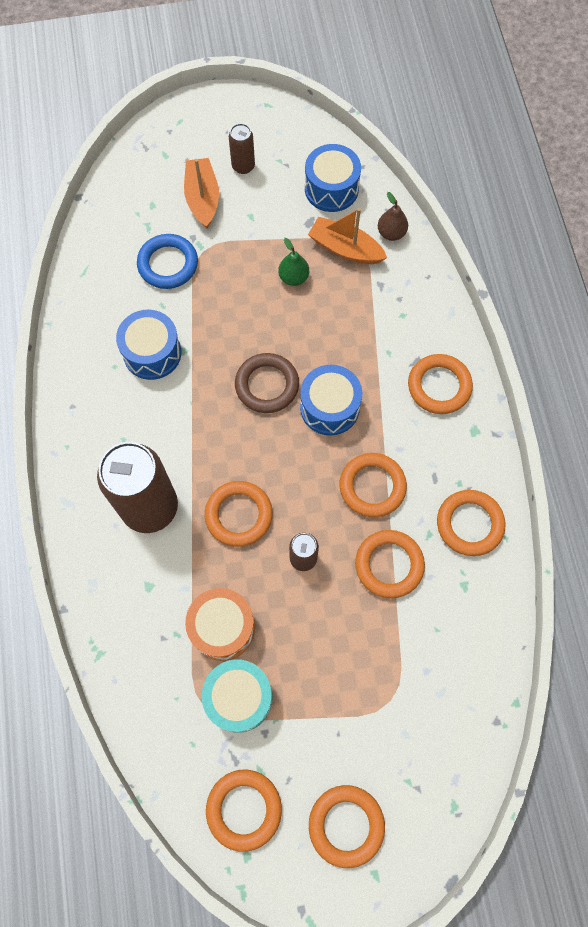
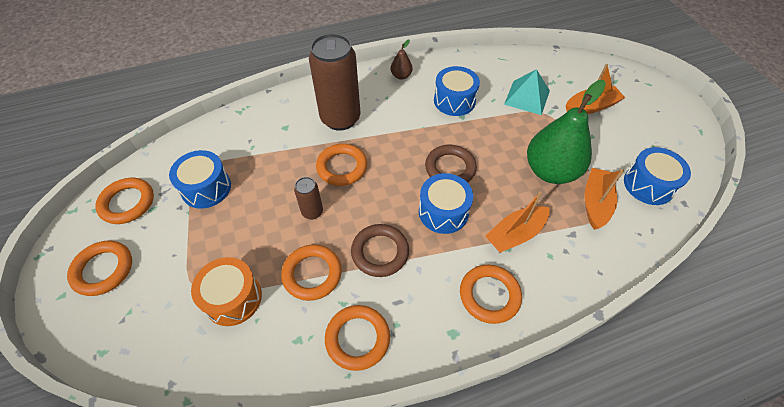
camera: 80 degrees right, 15 degrees down
blue ring [137,234,198,289] -> turquoise pyramid [504,69,550,115]
orange drum [185,588,255,661] -> orange drum moved to [191,257,262,326]
turquoise drum [202,659,272,733] -> blue drum [169,150,231,209]
brown can [229,123,255,174] -> none
green pear [278,238,309,286] -> green pear [527,80,606,184], size x2.28
orange ring [340,453,407,517] -> brown ring [351,224,409,277]
brown pear [378,192,408,241] -> brown pear moved to [391,40,413,80]
none -> orange boat [485,192,550,253]

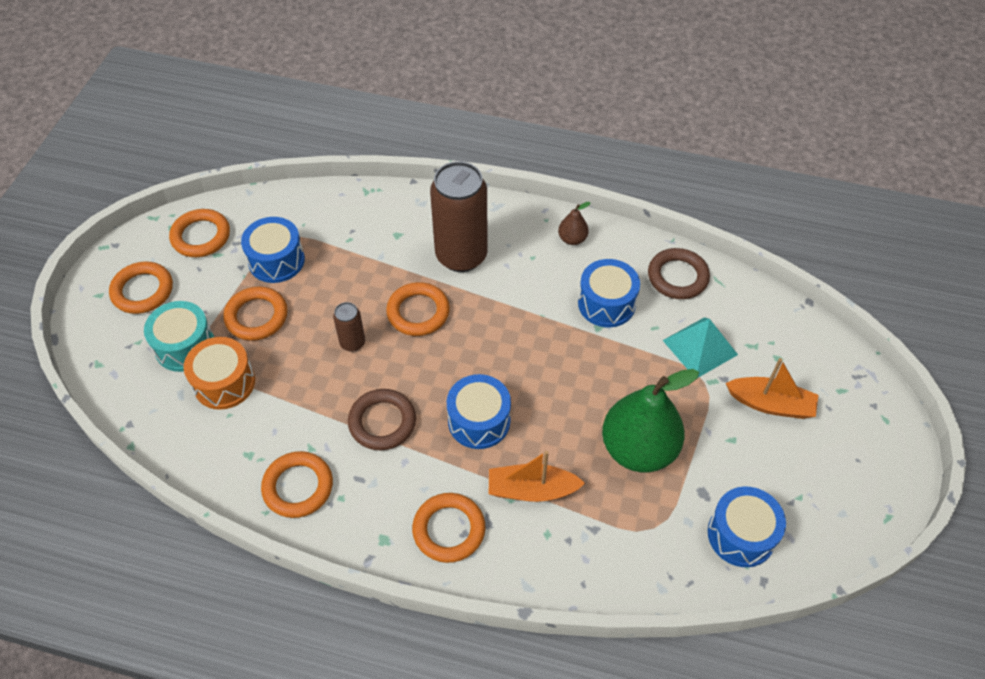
camera: 35 degrees right, 0 degrees up
orange ring [281,244,342,301] -> orange ring moved to [223,287,288,341]
brown ring [425,145,477,183] -> brown ring moved to [648,248,710,299]
orange boat [585,168,624,230] -> none
none -> turquoise drum [144,301,214,372]

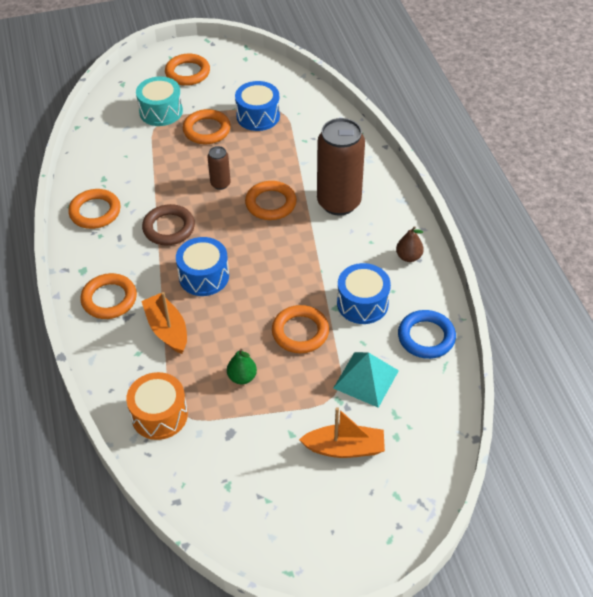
camera: 60 degrees right, 5 degrees down
orange ring [169,209,230,257] -> orange ring moved to [272,305,329,353]
orange drum [183,337,255,410] -> orange drum moved to [126,372,188,440]
green pear [602,369,699,473] -> green pear [227,349,257,384], size x0.44
brown ring [648,248,710,299] -> blue ring [398,310,456,359]
blue drum [708,486,786,567] -> none
orange boat [726,358,818,419] -> orange boat turned 75 degrees counterclockwise [299,407,385,458]

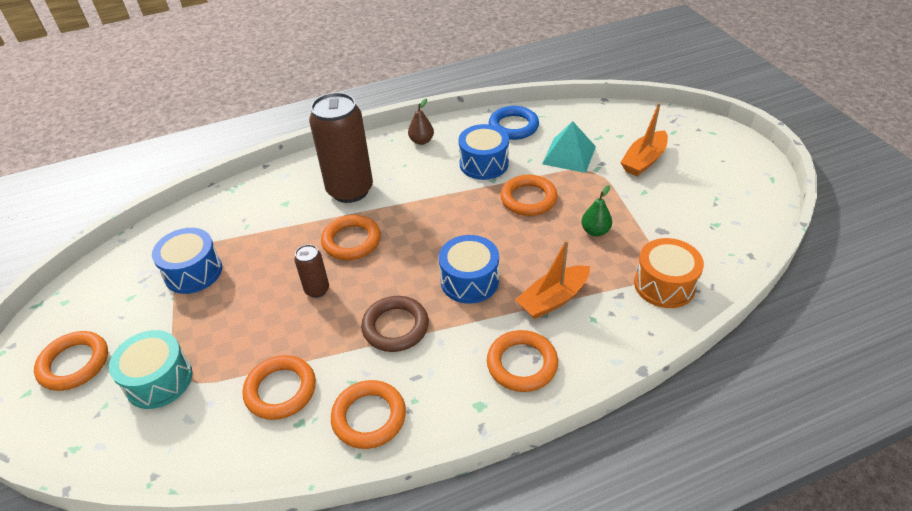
camera: 95 degrees left, 5 degrees down
orange ring [183,109,231,144] -> orange ring moved to [243,355,316,420]
orange boat [299,407,385,458] -> orange boat turned 135 degrees counterclockwise [620,103,668,176]

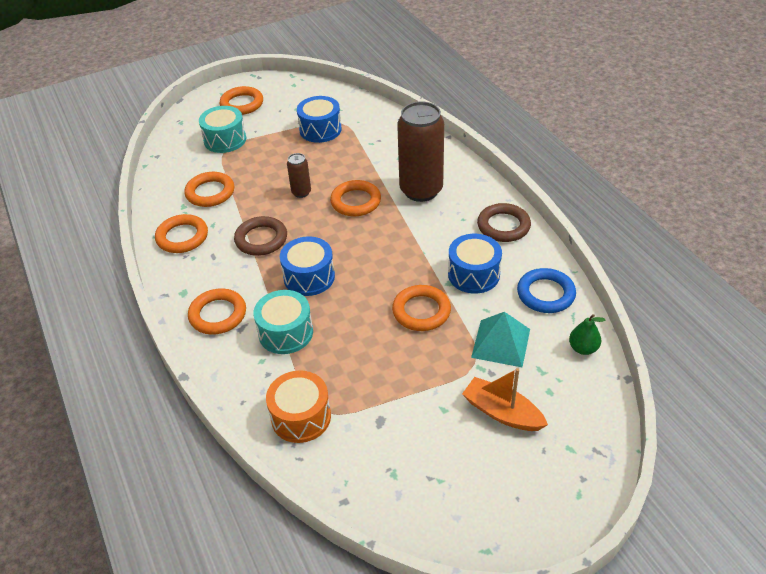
camera: 85 degrees right, 0 degrees up
brown pear [408,98,434,145] -> brown ring [477,203,531,242]
orange boat [515,240,590,319] -> turquoise drum [253,290,313,354]
green pear [581,185,612,236] -> green pear moved to [569,314,606,355]

